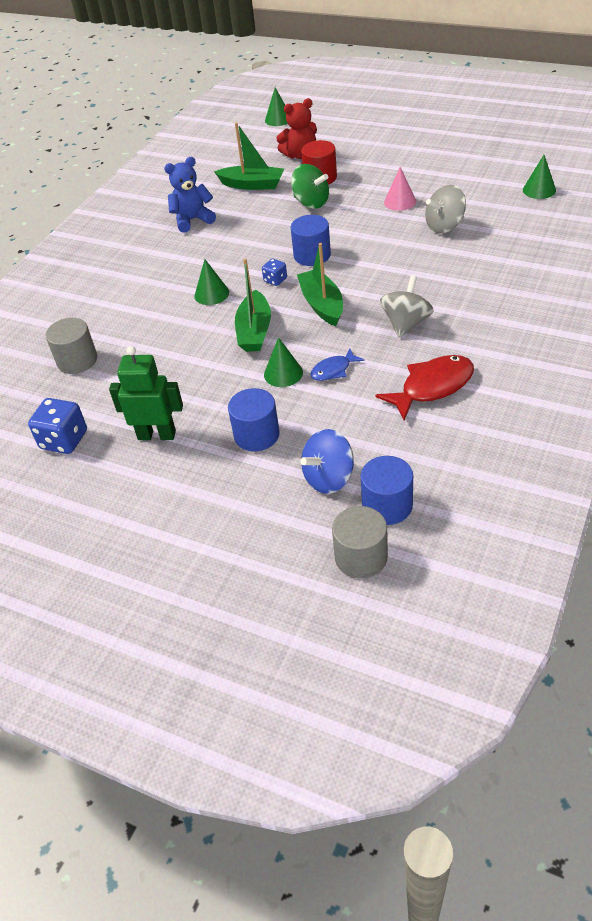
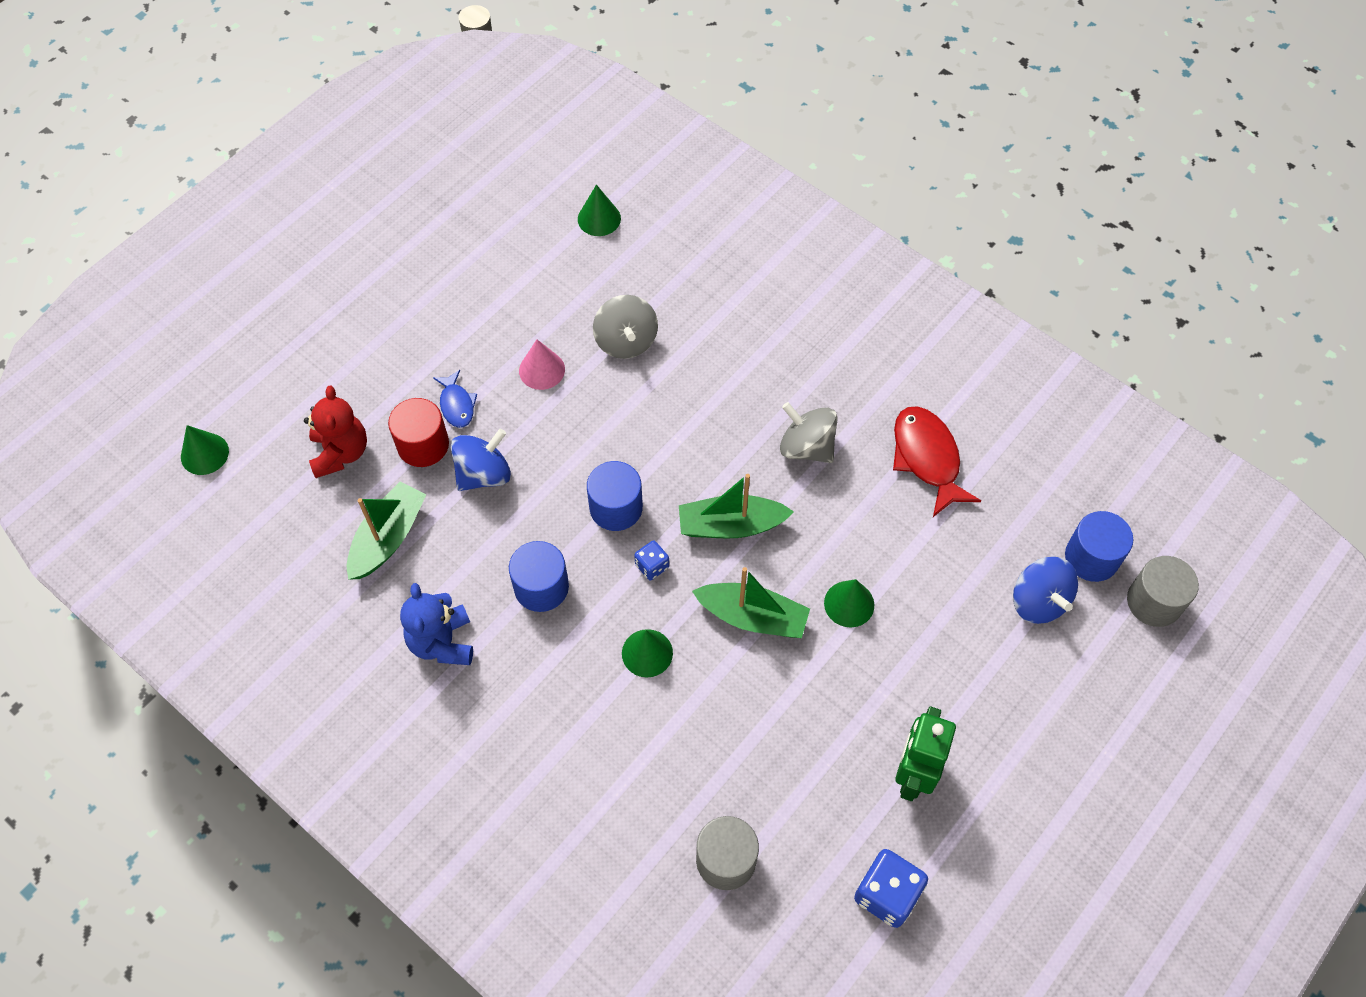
camera: 80 degrees left, 15 degrees up
blue cylinder [228,388,280,451] -> blue cylinder moved to [509,541,569,612]
green spinning top [291,164,329,209] -> blue spinning top [451,429,511,491]
blue fish [310,349,365,381] -> blue fish moved to [433,370,477,428]

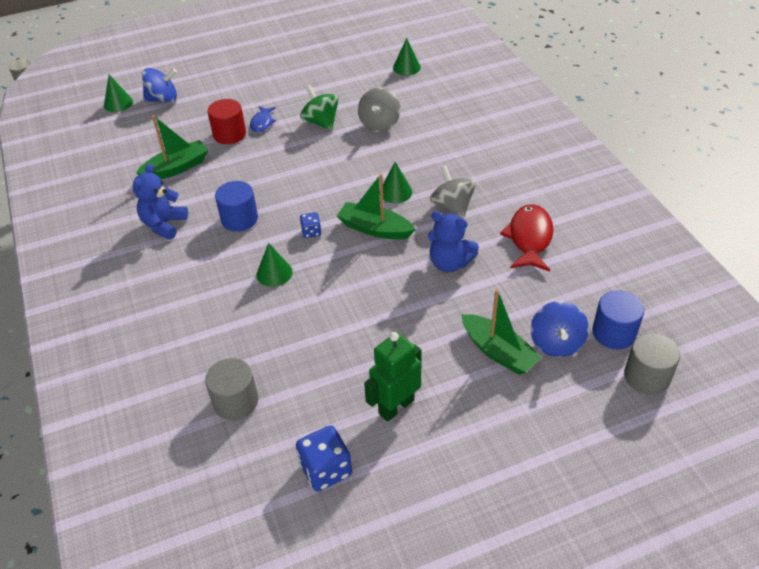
camera: 30 degrees right, 15 degrees down
red teddy bear [304,385,367,478] -> none
blue spinning top [451,429,511,491] -> blue spinning top moved to [142,68,177,103]
pink cone [519,339,565,390] -> green spinning top [300,85,339,130]
blue cylinder [587,461,643,531] -> none
green boat [692,567,810,638] -> green boat moved to [461,289,542,375]
green cone [824,579,874,627] -> green cone moved to [379,162,412,203]
none -> blue teddy bear [428,211,479,272]

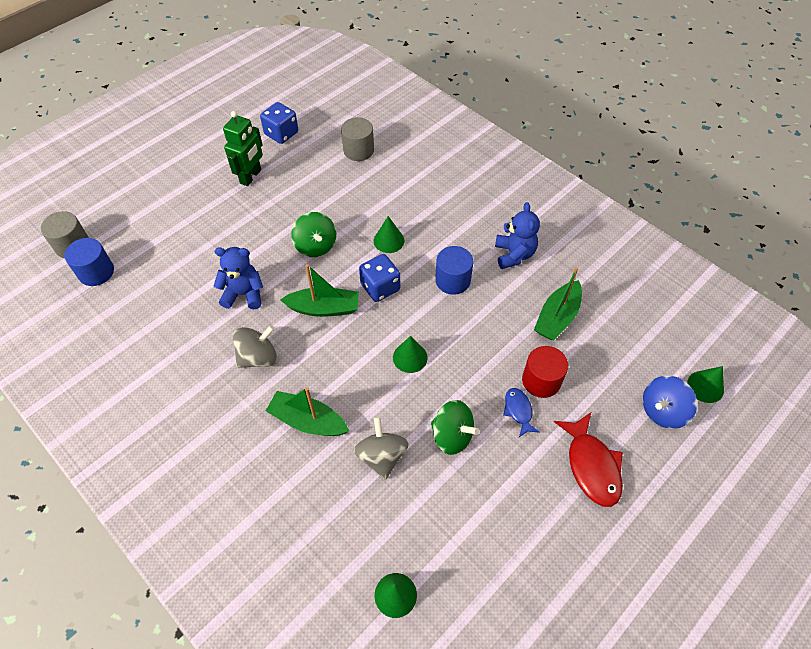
camera: 155 degrees right, 10 degrees up
blue dice [300,212,321,238] -> blue dice [359,254,400,302], size x1.80
green cone [379,162,412,203] -> green cone moved to [393,336,428,373]
grey spinning top [430,165,476,219] -> grey spinning top turned 75 degrees counterclockwise [233,325,277,368]
green boat [461,289,542,375] -> green boat moved to [266,387,349,436]
red fish [500,204,554,272] -> red fish moved to [554,412,623,507]
blue spinning top [530,301,589,357] -> none
none -> green spinning top [291,212,336,257]

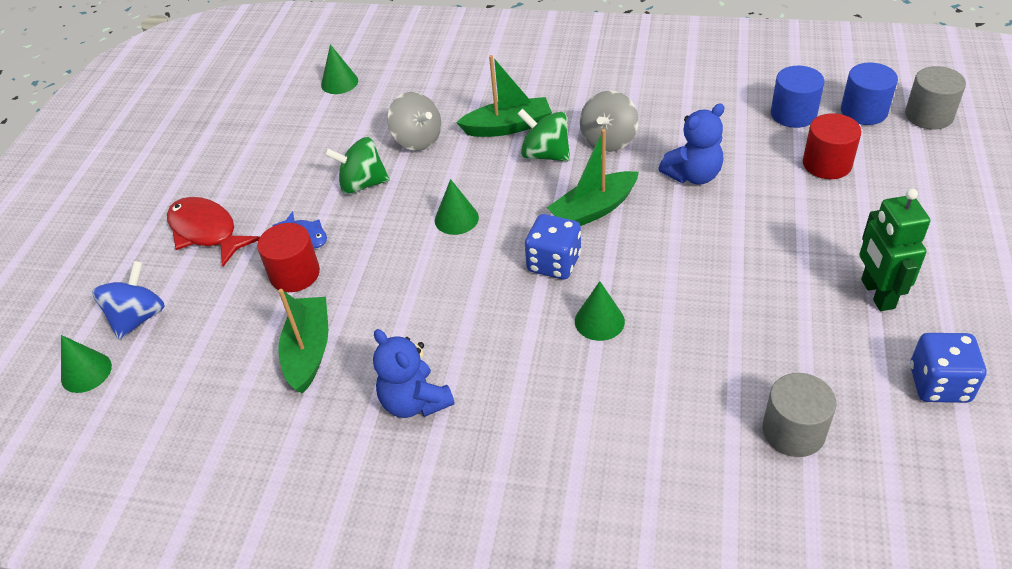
camera: 150 degrees right, 10 degrees down
green spinning top [291,212,336,257] -> green spinning top moved to [518,109,570,161]
blue cylinder [435,246,474,295] -> blue cylinder moved to [771,66,825,128]
none -> red cylinder [803,113,862,179]

